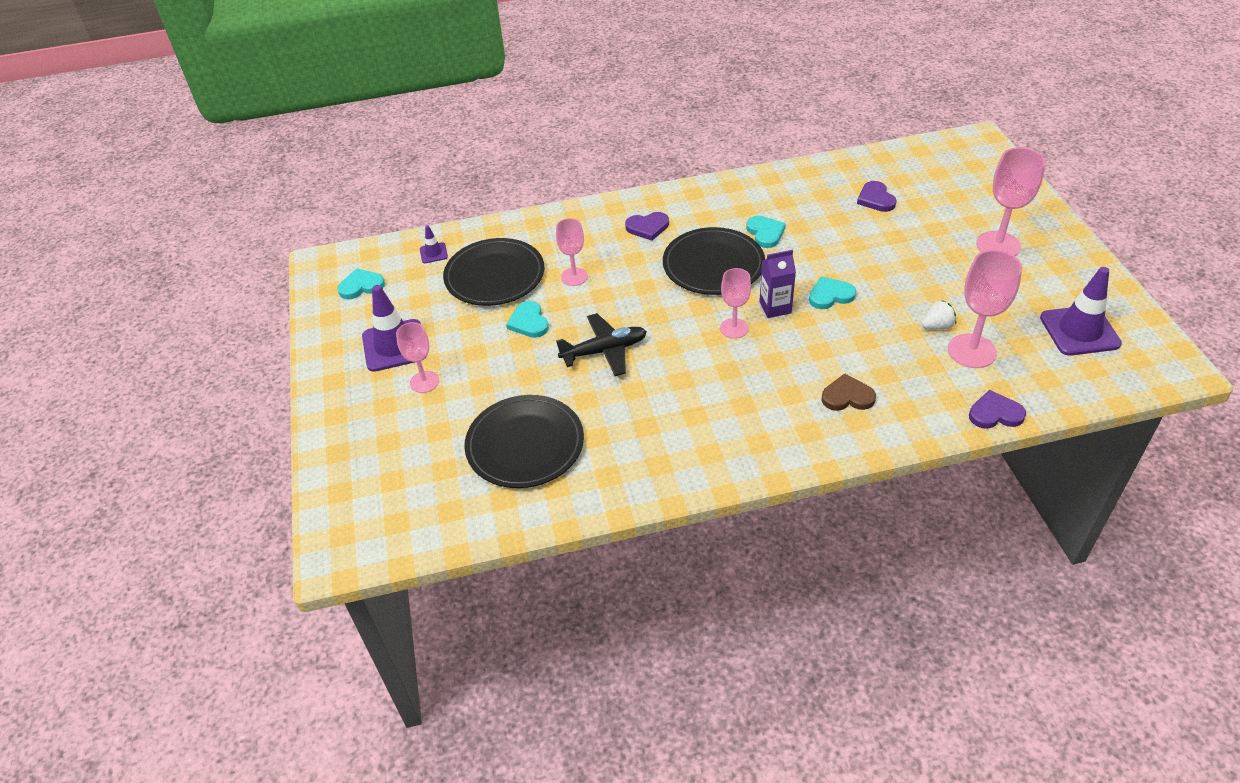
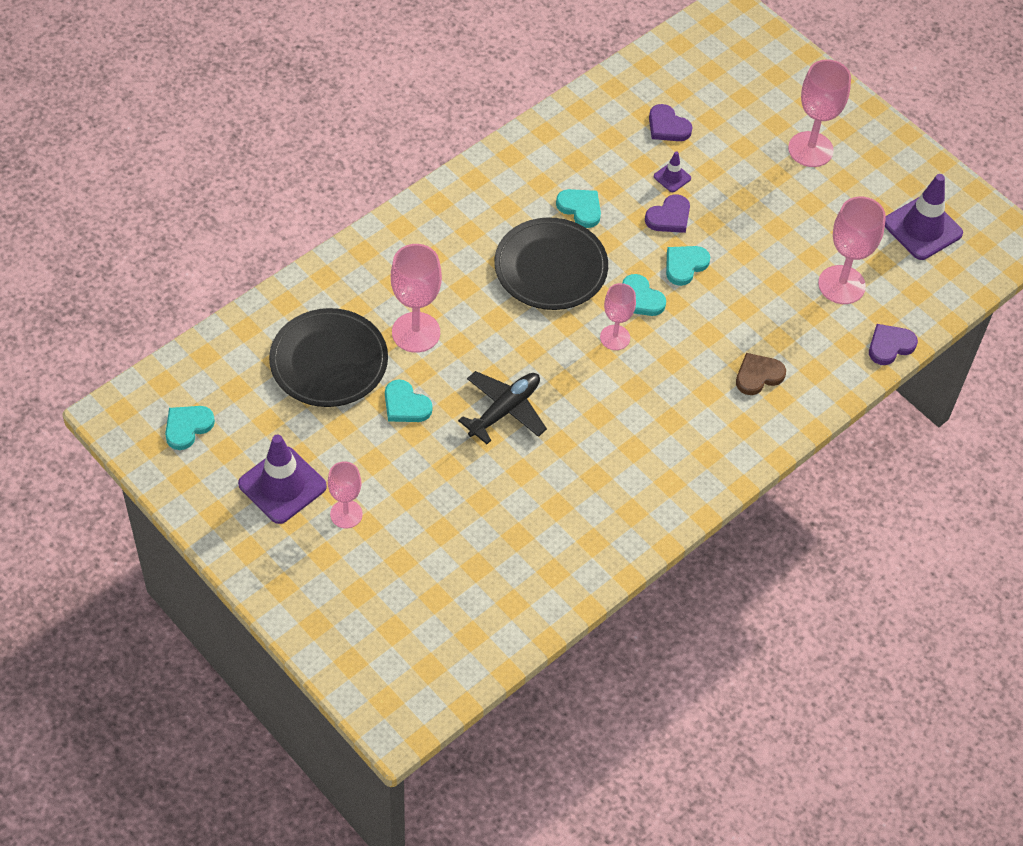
camera: 35 degrees left, 10 degrees up
purple traffic cone [420,225,448,263] -> purple traffic cone moved to [654,151,691,192]
black plate [464,395,584,488] -> none
pink goblet [556,218,588,286] -> pink goblet [391,244,442,353], size x1.59
purple heart [625,212,669,241] -> purple heart moved to [645,194,690,233]
purple carton [759,250,796,318] -> turquoise heart [623,274,666,316]
white strawberry [922,300,956,329] -> none

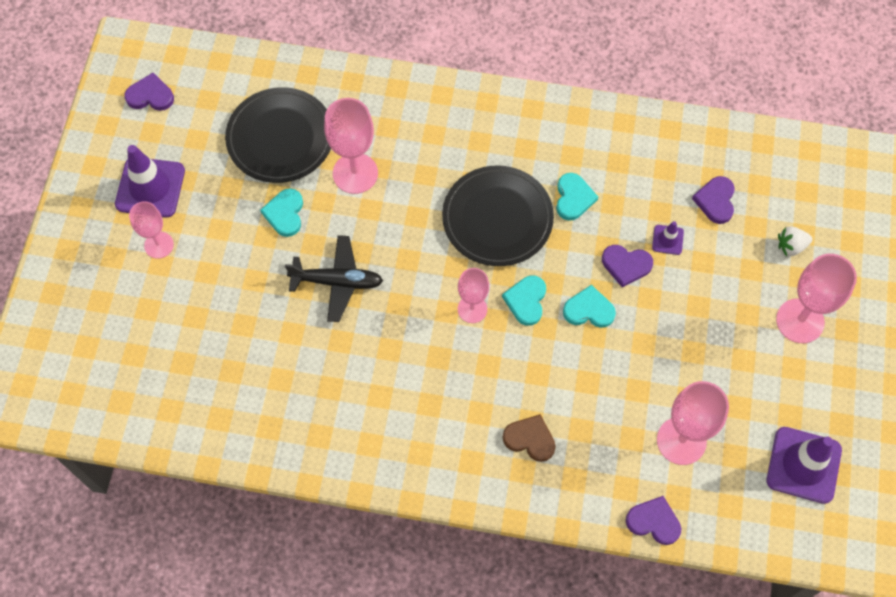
camera: 55 degrees right, 10 degrees up
turquoise heart [165,406,215,450] -> purple heart [125,73,174,111]
none -> white strawberry [778,227,813,256]

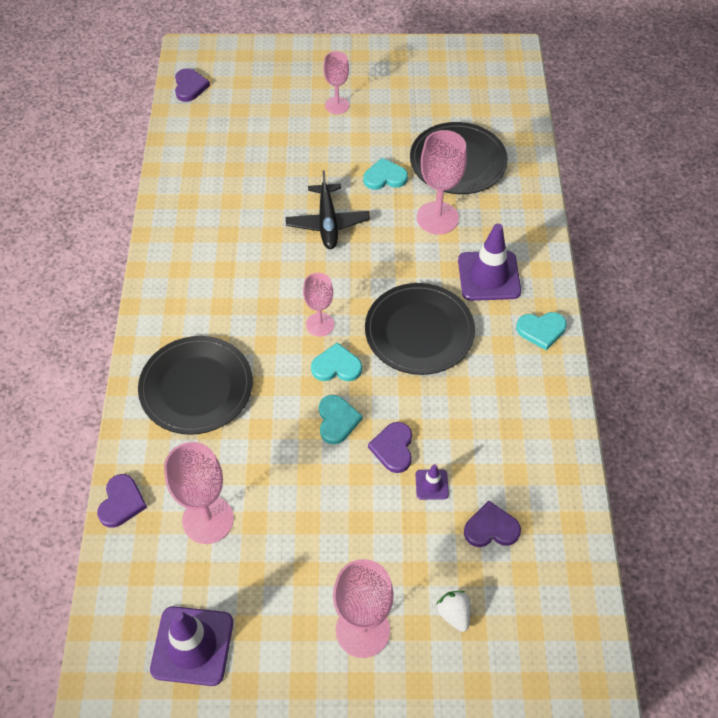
camera: 80 degrees right, 10 degrees down
purple traffic cone [115,145,185,218] -> purple traffic cone moved to [458,224,521,301]
purple heart [125,73,174,111] -> purple heart moved to [175,68,210,102]
brown heart [503,414,556,462] -> black plate [138,336,253,435]
turquoise heart [556,173,598,221] -> turquoise heart moved to [516,312,566,350]

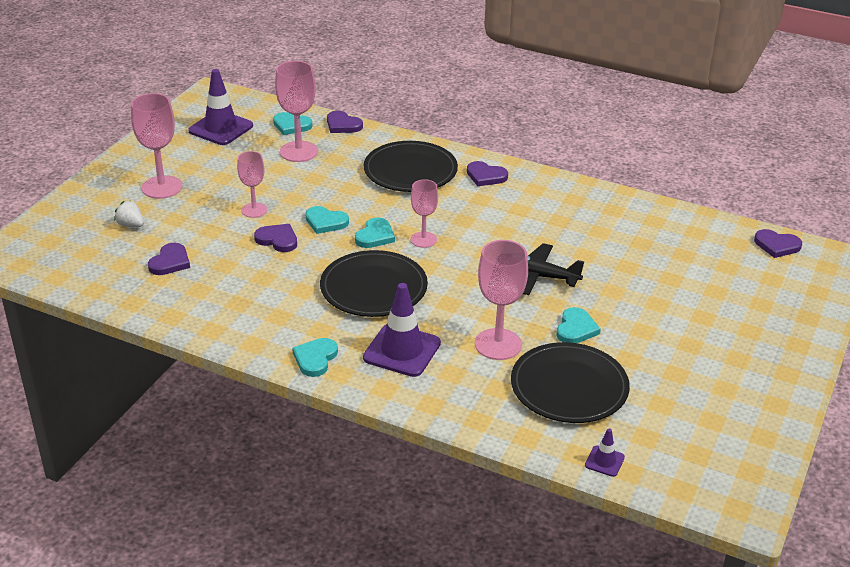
camera: 115 degrees right, 20 degrees down
pink goblet [323,51,349,114] -> pink goblet moved to [237,151,267,218]
purple traffic cone [416,464,449,500] -> purple traffic cone moved to [585,429,625,477]
white strawberry [436,591,471,632] -> white strawberry turned 150 degrees counterclockwise [114,201,144,227]
none -> turquoise heart [273,112,312,135]
none -> purple heart [467,161,508,186]

